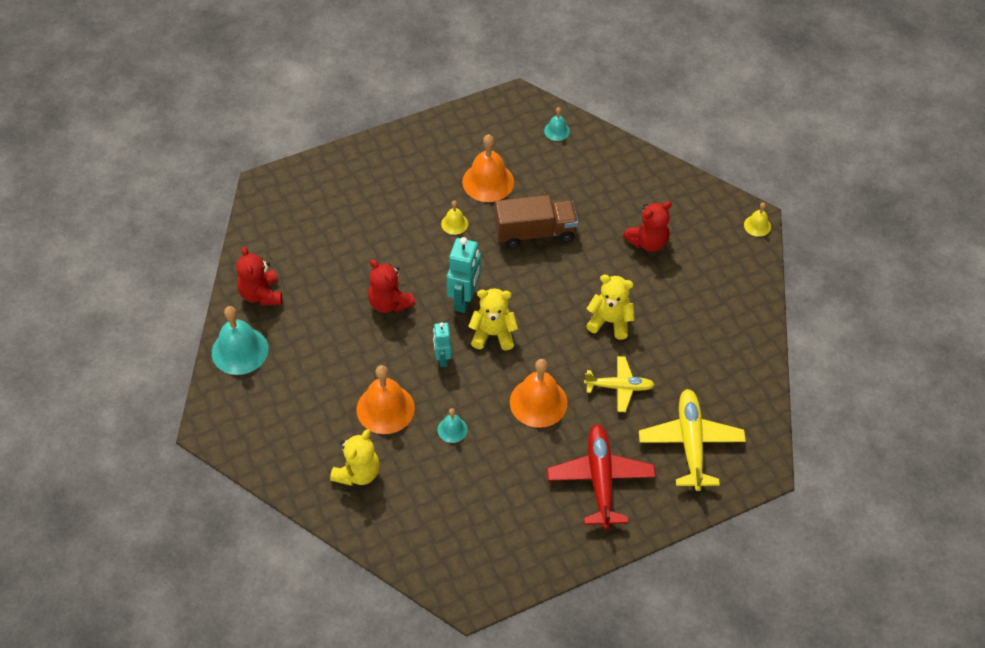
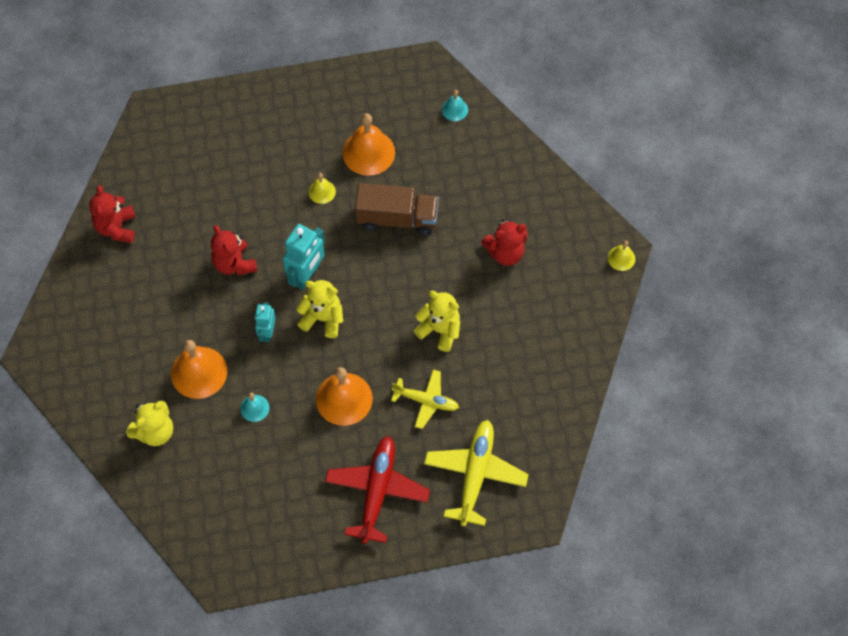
camera: 15 degrees right, 10 degrees up
turquoise bell [212,306,269,375] -> none

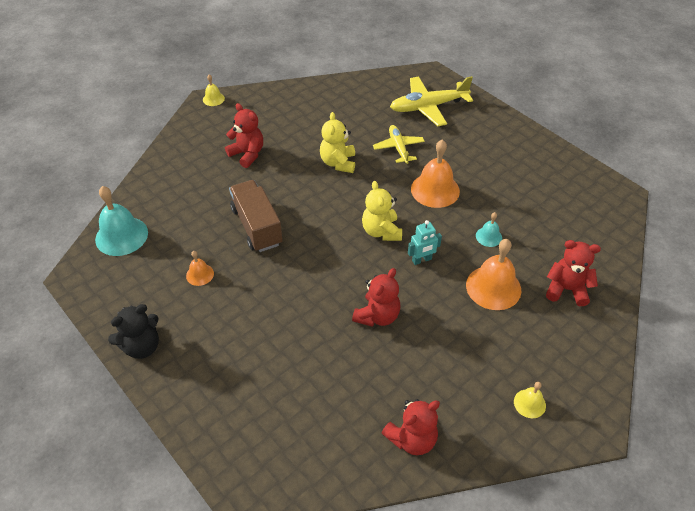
camera: 120 degrees left, 15 degrees down
yellow teddy bear [126,400,173,446] -> red teddy bear [546,240,601,306]
turquoise robot [282,224,325,290] -> none
yellow bell [309,173,336,204] -> yellow bell moved to [514,382,546,418]
red plane [325,436,430,544] -> none
orange bell [343,113,395,176] -> orange bell [186,251,214,286], size x0.51
turquoise bell [442,90,468,121] -> turquoise bell [95,186,148,256], size x1.96
none -> black teddy bear [108,304,159,359]

